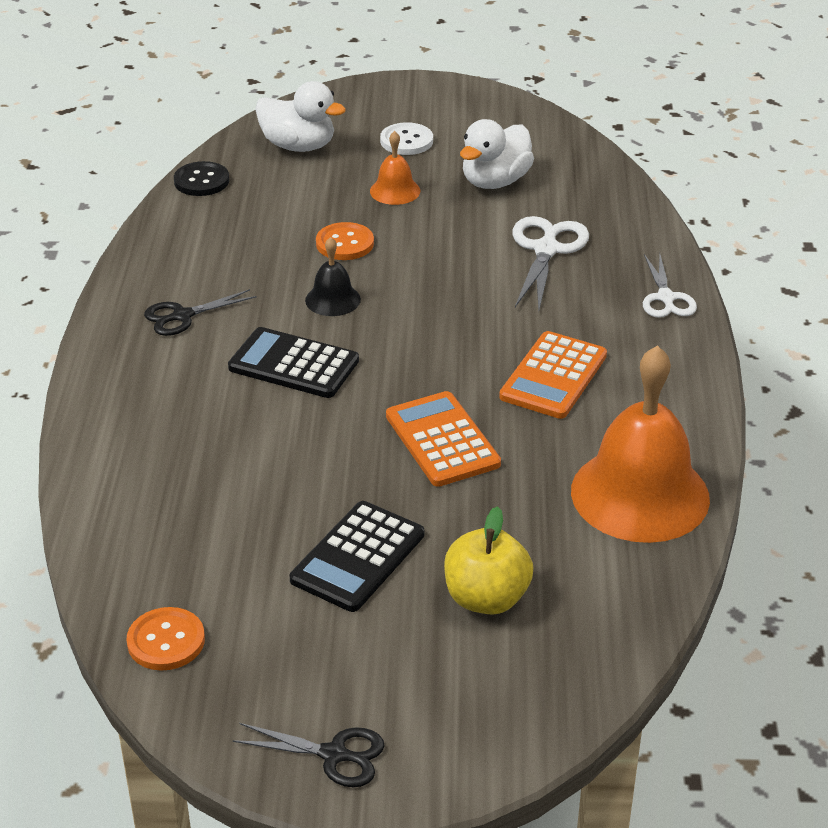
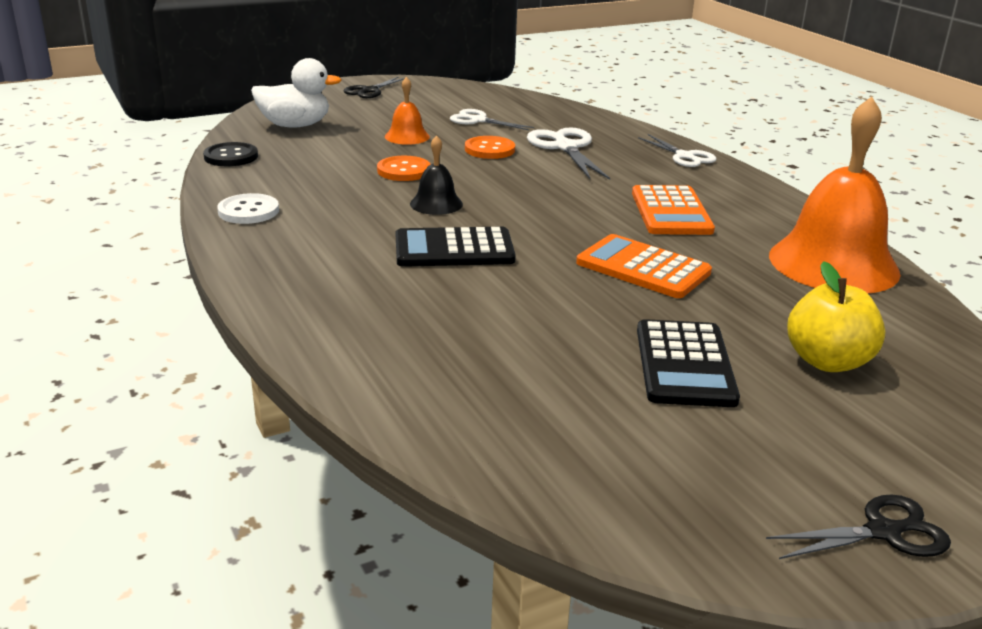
camera: 30 degrees left, 10 degrees down
orange button [127,607,205,671] -> orange button moved to [465,136,515,159]
black scissors [144,289,256,336] -> black scissors moved to [344,76,405,98]
white button [380,122,433,155] -> white button moved to [217,193,279,224]
white duck [460,119,534,189] -> white scissors [450,109,535,130]

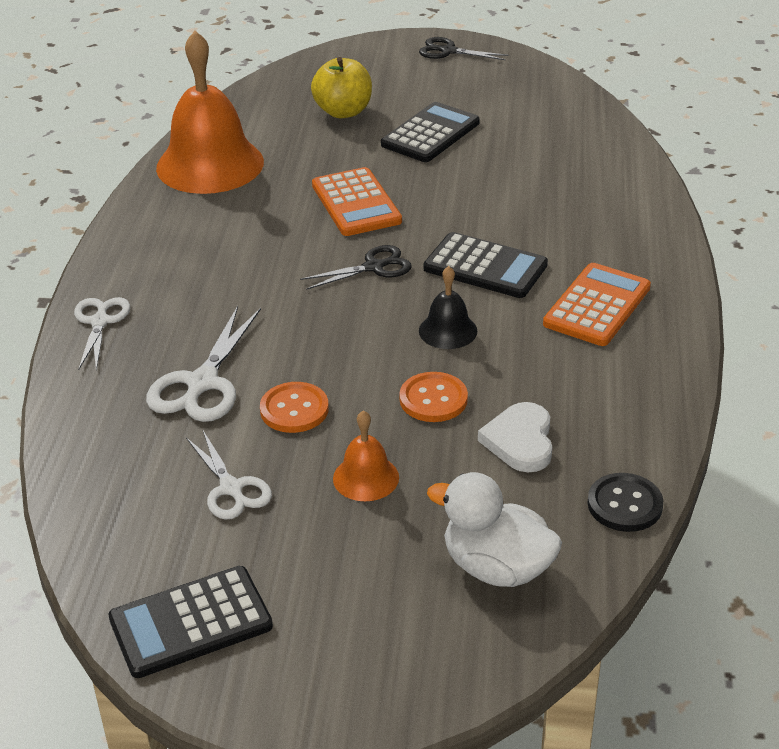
camera: 145 degrees left, 10 degrees up
white button [217,193,279,224] -> none
black scissors [344,76,405,98] -> black scissors moved to [300,245,412,290]
orange calculator [632,185,715,235] -> orange calculator moved to [543,263,651,346]
none -> black calculator [108,566,273,678]
none -> white heart [478,402,552,473]

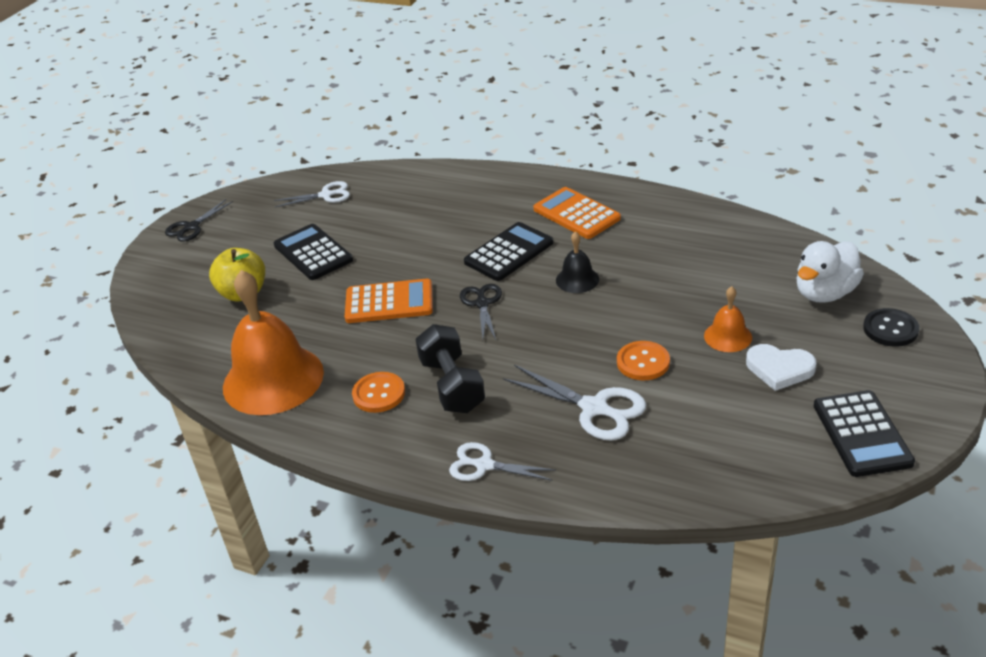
camera: 70 degrees left, 0 degrees up
white scissors [186,431,272,520] -> white scissors moved to [274,181,350,207]
orange button [399,372,468,422] -> orange button moved to [352,372,405,413]
white heart [478,402,552,473] -> white heart moved to [746,344,817,391]
black button [588,473,663,532] -> black button moved to [863,308,919,347]
none -> black dumbbell [415,324,485,413]

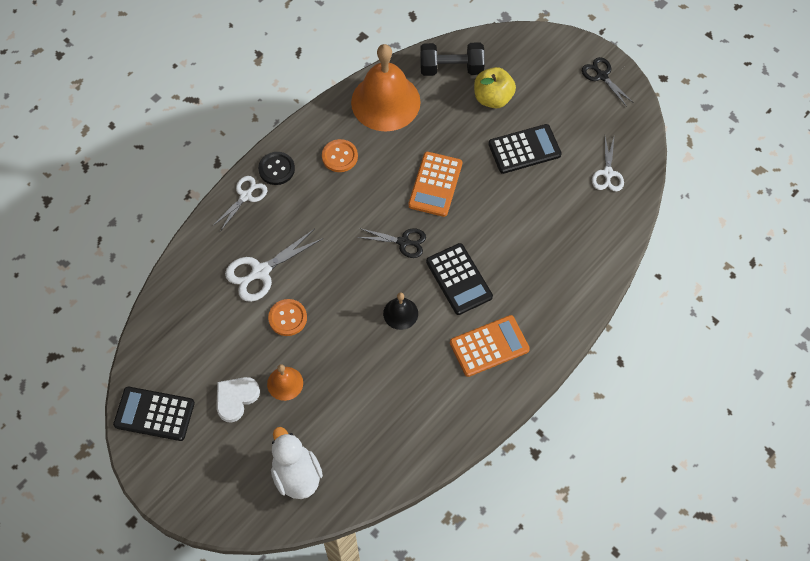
camera: 105 degrees right, 25 degrees up
black dumbbell [415,324,485,413] -> black dumbbell moved to [420,43,485,76]
black button [863,308,919,347] -> black button moved to [258,152,295,185]

